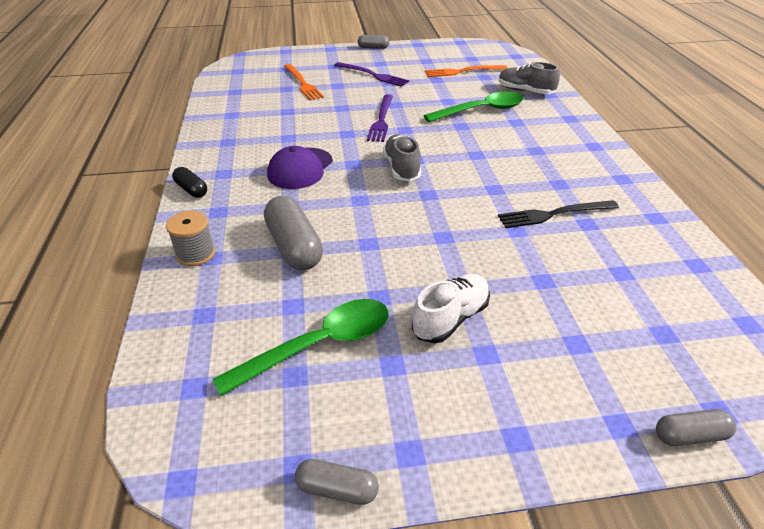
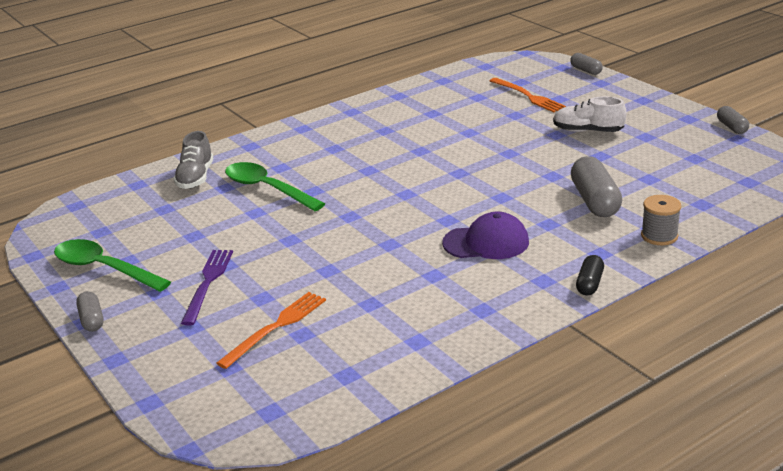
camera: 115 degrees left, 10 degrees down
green spoon [213,299,389,396] -> green spoon moved to [54,239,171,292]
grey capsule [264,196,323,270] -> grey capsule turned 45 degrees counterclockwise [571,156,622,217]
purple fork [367,94,393,142] -> none
grey shoe [383,134,421,181] -> none
orange fork [425,65,507,77] -> orange fork moved to [490,78,566,112]
black fork [498,200,619,228] -> none

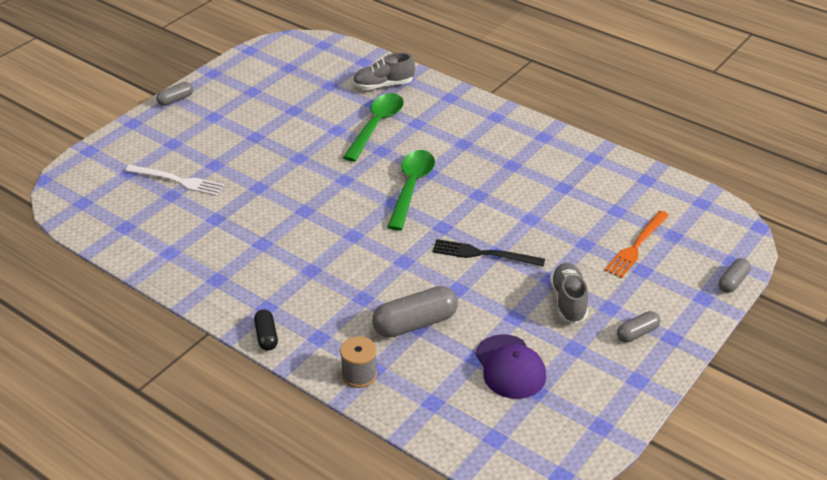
camera: 70 degrees right, 10 degrees up
green spoon [54,239,171,292] -> green spoon moved to [387,150,435,230]
purple fork [181,250,233,325] -> none
orange fork [216,292,326,369] -> white fork [125,165,224,196]
purple cap [442,212,529,259] -> purple cap moved to [475,334,546,399]
white shoe [553,96,627,132] -> grey shoe [550,263,588,324]
black capsule [576,255,604,295] -> black capsule turned 75 degrees clockwise [254,309,278,351]
grey capsule [717,106,749,134] -> grey capsule moved to [617,311,660,342]
none -> black fork [432,239,545,267]

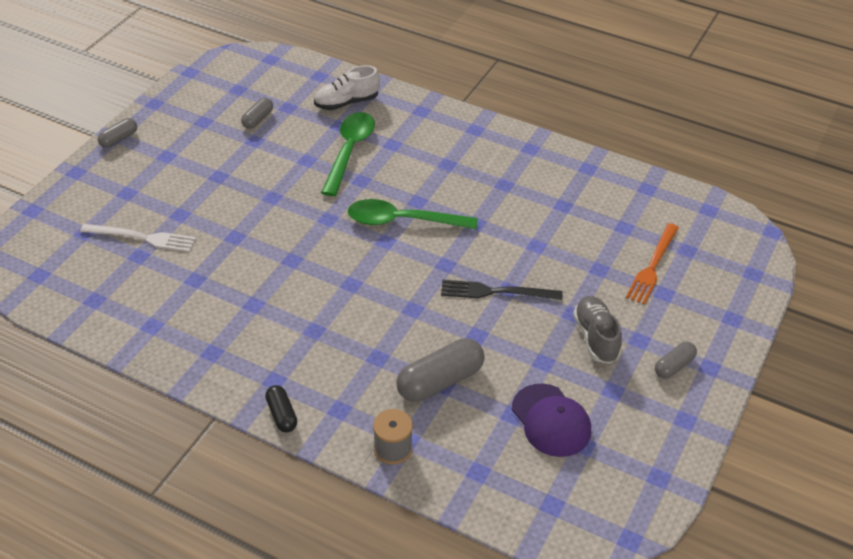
camera: 10 degrees left, 5 degrees up
grey shoe [353,53,415,90] -> white shoe [314,65,380,110]
green spoon [387,150,435,230] -> green spoon turned 90 degrees counterclockwise [348,199,478,229]
grey capsule [719,258,751,293] -> grey capsule moved to [241,97,273,129]

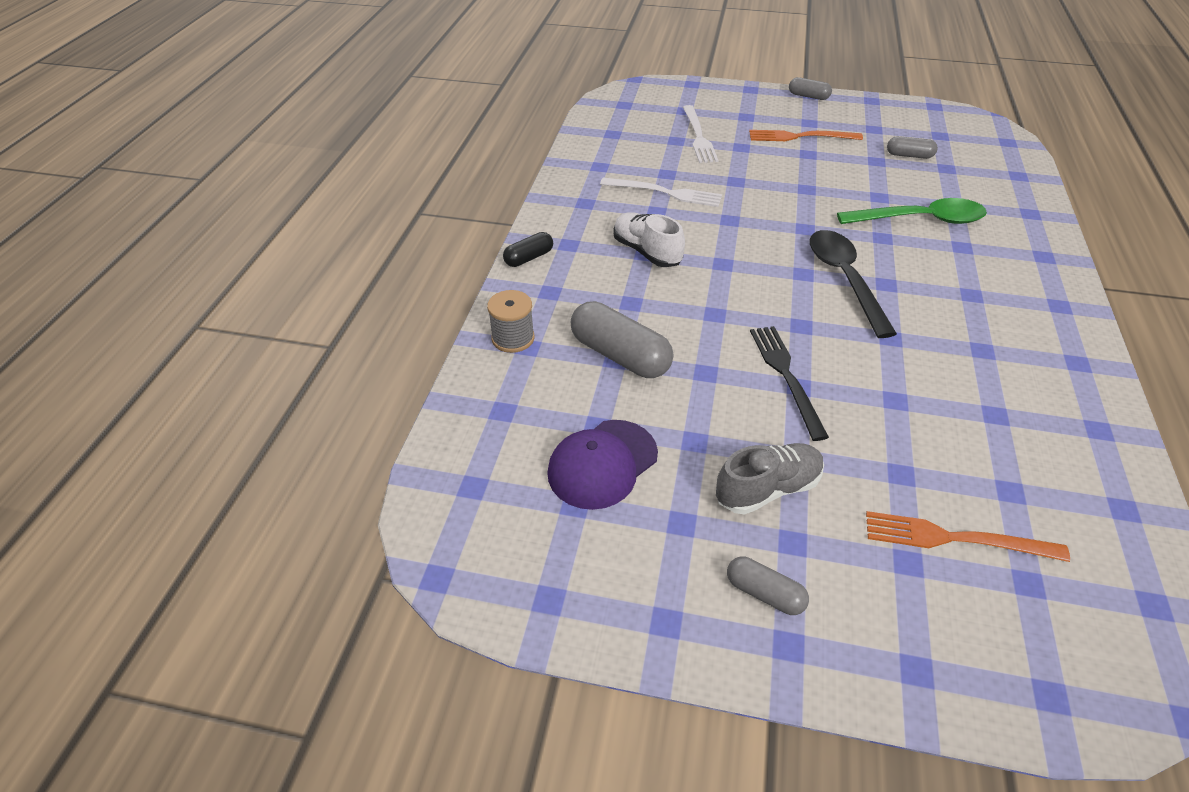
camera: 75 degrees right, 0 degrees up
white shoe [314,65,380,110] -> white shoe moved to [613,212,685,267]
green spoon [348,199,478,229] -> black spoon [809,230,897,338]
none -> white fork [600,177,722,207]
none -> orange fork [749,130,863,141]

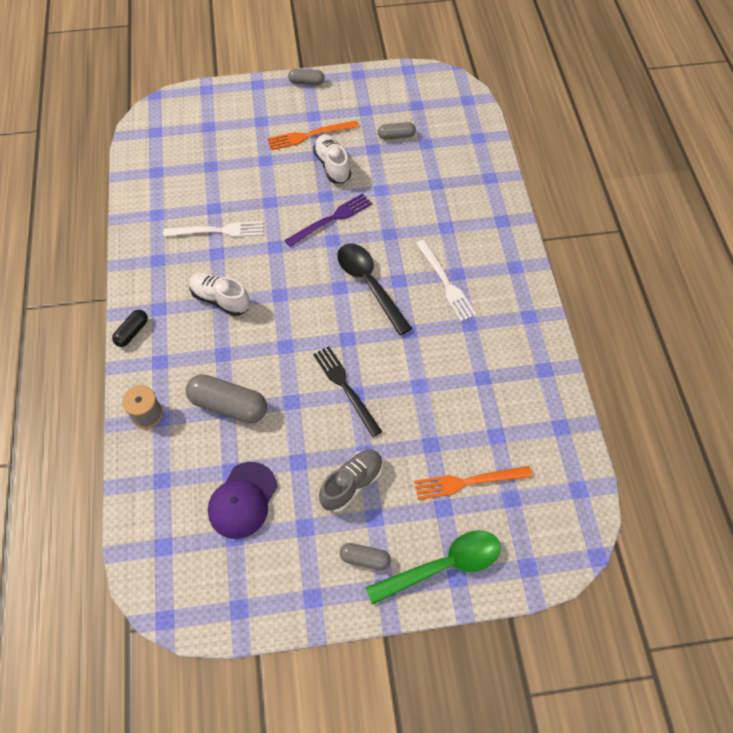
camera: 20 degrees left, 15 degrees up
white fork [683,105,719,163] -> white fork moved to [416,240,477,321]
green spoon [837,198,987,224] -> green spoon moved to [365,530,501,605]
none -> purple fork [285,193,372,247]
none -> white shoe [313,134,351,184]

